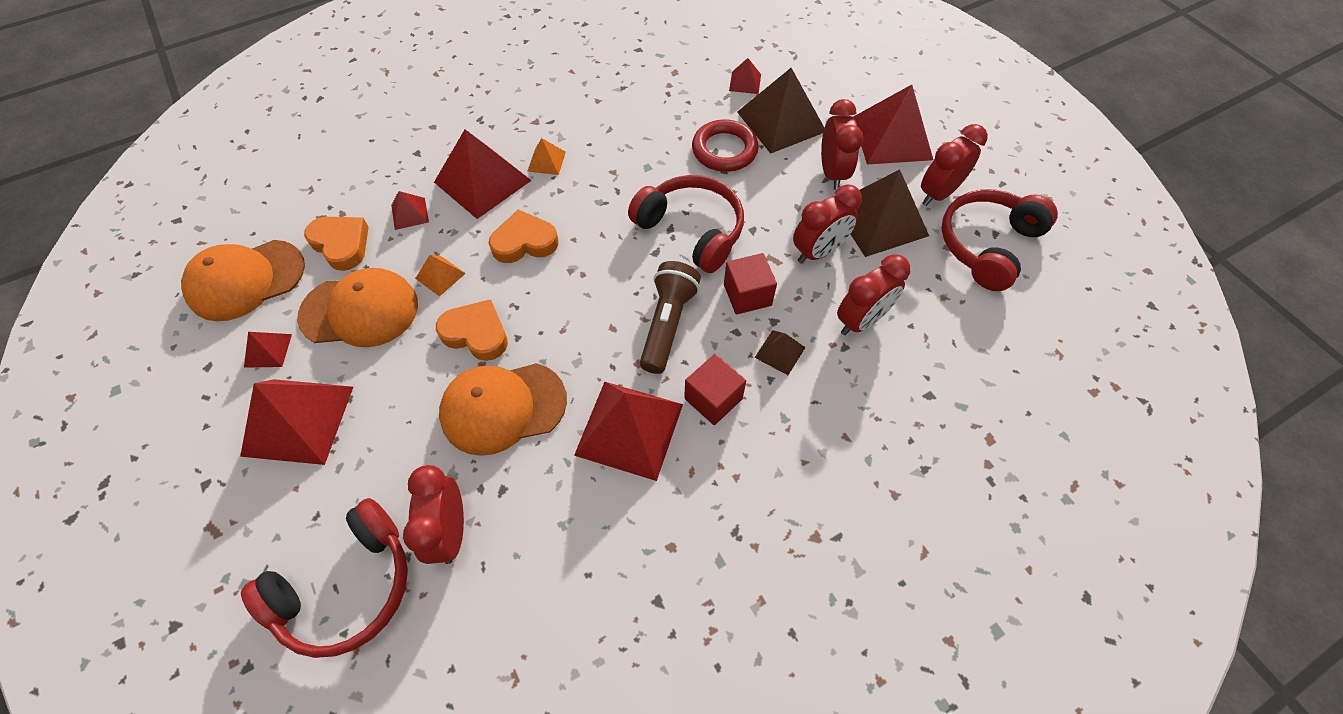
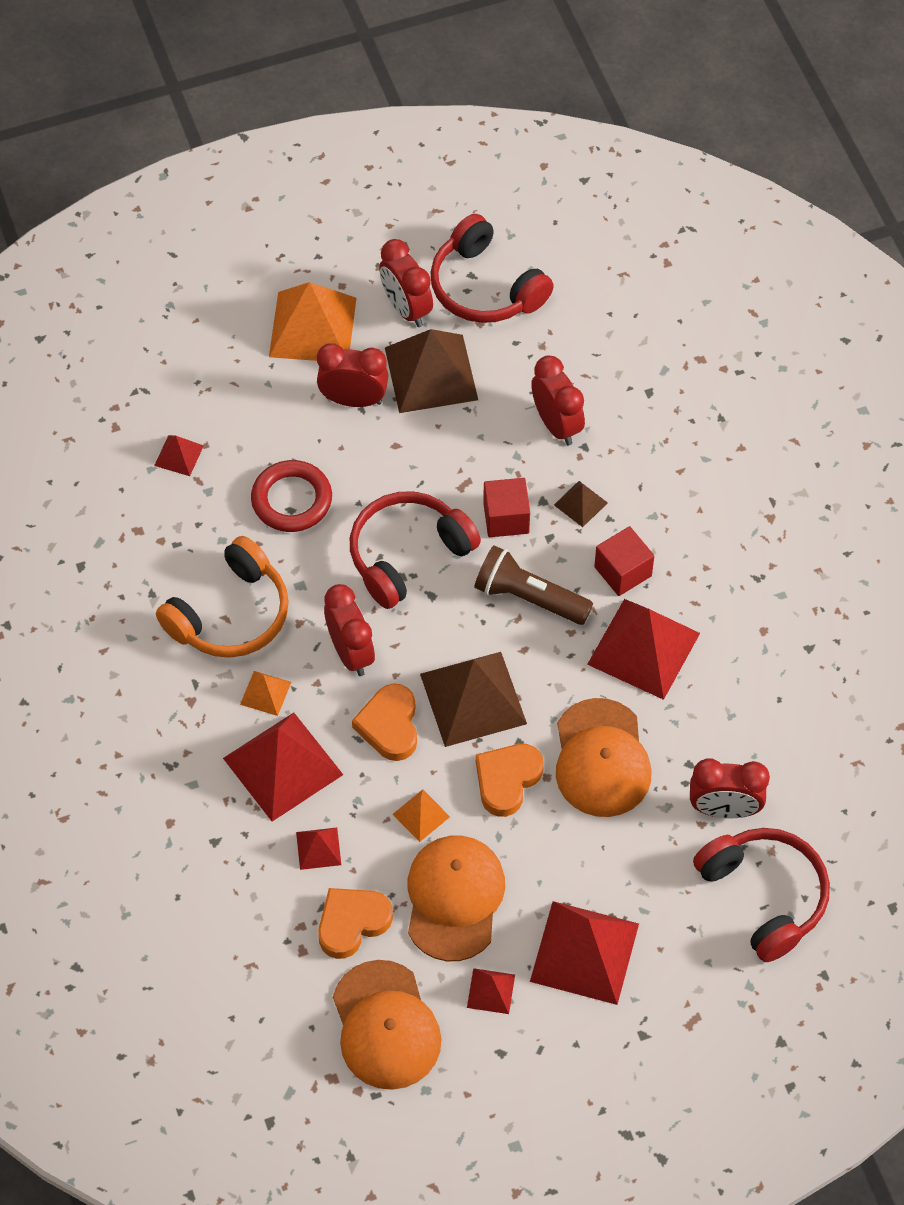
camera: 80 degrees left, 0 degrees up
brown pyramid [737,68,824,154] -> brown pyramid moved to [420,652,527,747]
red clock [793,184,862,263] -> red clock moved to [324,584,375,676]
red pyramid [853,85,933,165] -> orange pyramid [269,282,356,361]
none -> orange headphones [156,536,289,658]

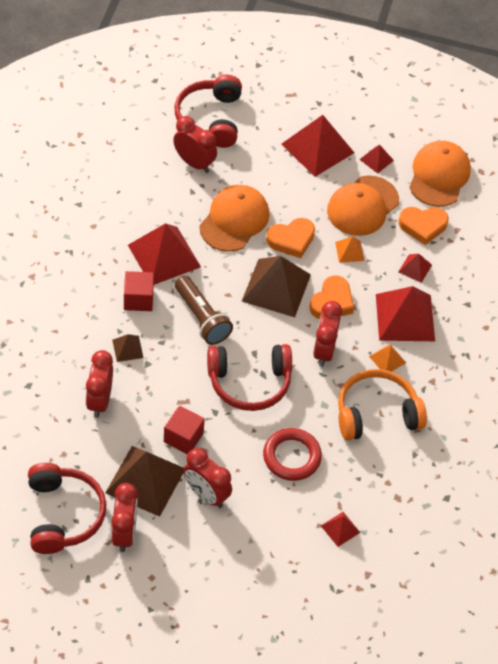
camera: 150 degrees left, 5 degrees down
orange pyramid [269,282,356,361] -> none
red cube [483,478,530,537] -> red cube moved to [164,406,205,454]

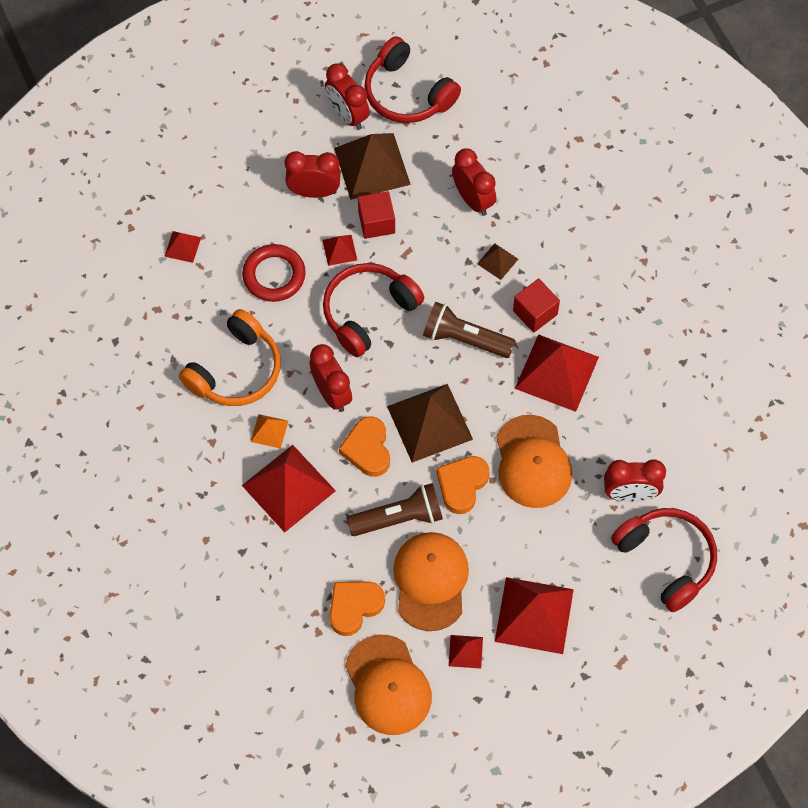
camera: 145 degrees right, 10 degrees up
orange pyramid [335,236,364,263] -> brown flashlight [346,483,443,536]
red pyramid [399,254,432,283] -> red pyramid moved to [322,235,357,266]

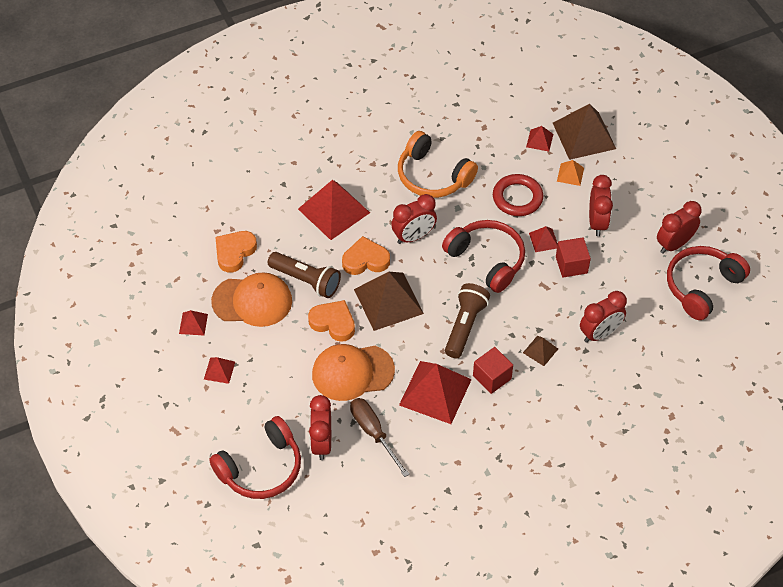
camera: 90 degrees right, 10 degrees down
orange pyramid [251,414,288,449] -> orange pyramid moved to [557,160,584,186]
orange heart [329,581,385,636] -> orange heart turned 105 degrees counterclockwise [215,231,257,272]
brown pyramid [334,133,411,200] -> brown pyramid moved to [553,104,616,160]
orange cap [345,635,432,735] -> none
brown flashlight [346,483,443,536] -> brown flashlight turned 45 degrees counterclockwise [268,252,341,298]
red pyramid [495,577,574,654] -> red pyramid [204,357,235,384], size x0.47
none -> brown screwdriver [350,398,410,477]

